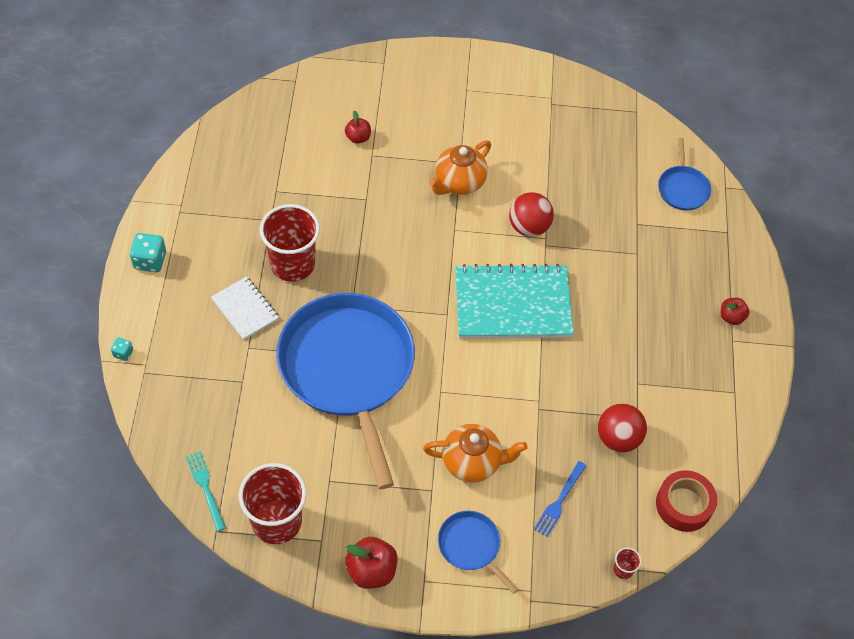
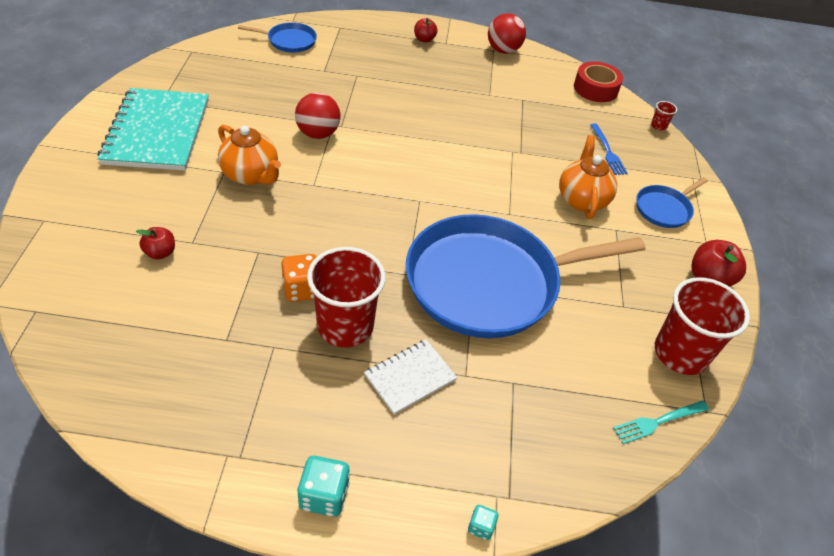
camera: 90 degrees left, 10 degrees down
turquoise notebook [455,264,574,338] -> turquoise notebook moved to [98,88,209,171]
blue fork [534,461,586,537] -> blue fork turned 45 degrees clockwise [590,124,628,175]
red ball [598,403,647,452] -> red ball moved to [488,13,526,54]
none -> orange dice [281,254,316,302]

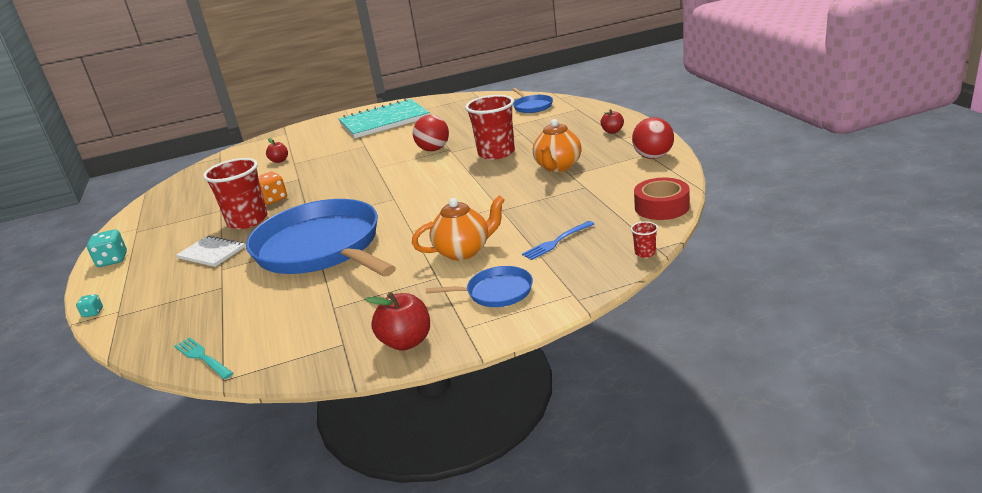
camera: 75 degrees right, 20 degrees down
orange teapot [218,125,281,185] -> orange teapot moved to [533,119,582,172]
blue pan [636,177,708,228] -> blue pan turned 150 degrees clockwise [426,266,533,307]
red cup [655,277,750,375] -> red cup moved to [465,95,515,160]

